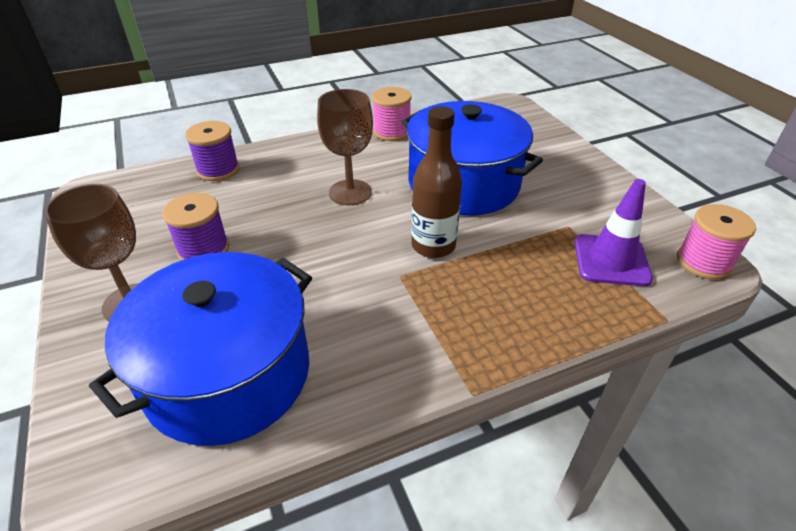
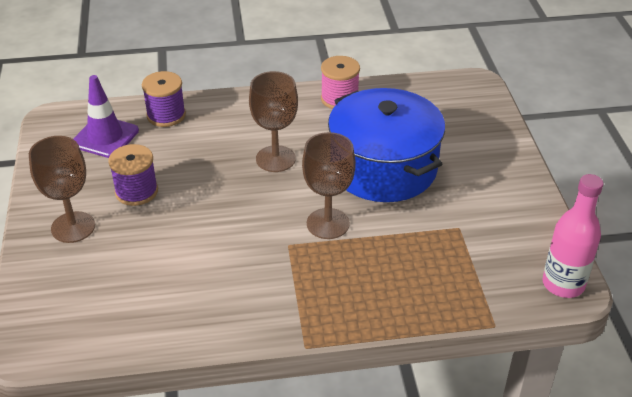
camera: 15 degrees right, 0 degrees up
blue pot [89,252,312,446] -> none
brown bottle [411,106,462,258] -> brown goblet [302,132,356,239]
purple traffic cone [574,179,653,286] -> purple traffic cone moved to [73,75,139,158]
pink spool [677,204,756,280] -> pink bottle [543,174,603,298]

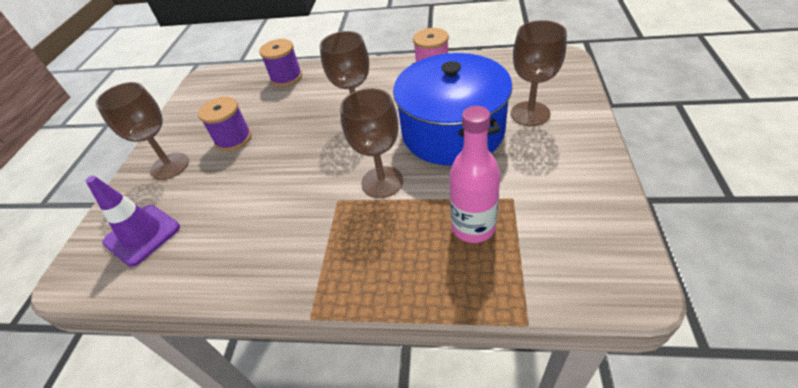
camera: 20 degrees right, 5 degrees up
purple traffic cone [73,75,139,158] -> purple traffic cone moved to [86,176,180,267]
pink bottle [543,174,603,298] -> pink bottle moved to [450,106,500,243]
none -> brown goblet [511,20,567,126]

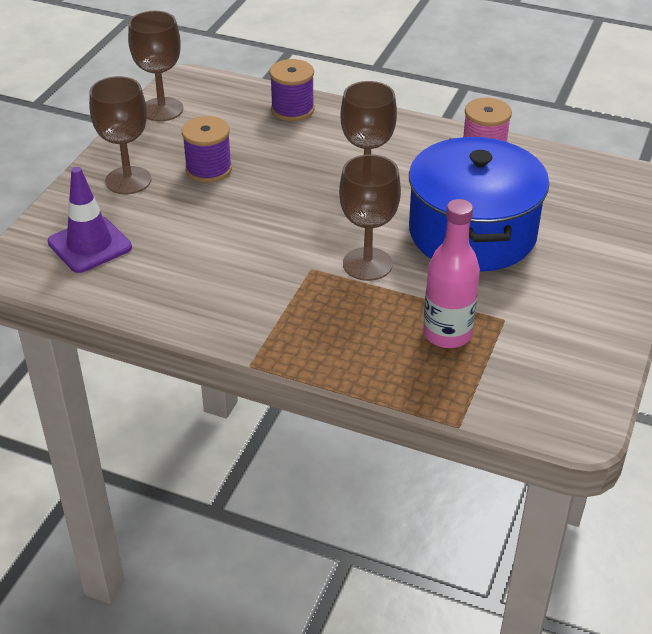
camera: 10 degrees right, 5 degrees down
brown goblet [511,20,567,126] -> brown goblet moved to [128,11,183,121]

